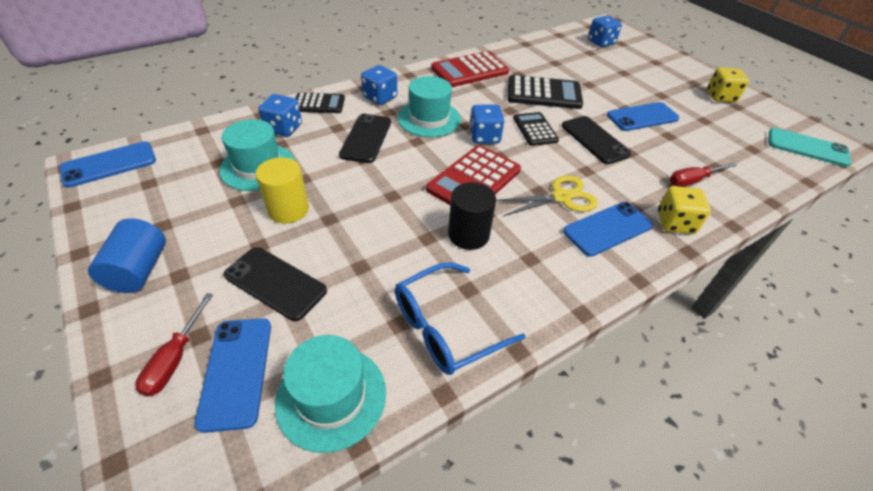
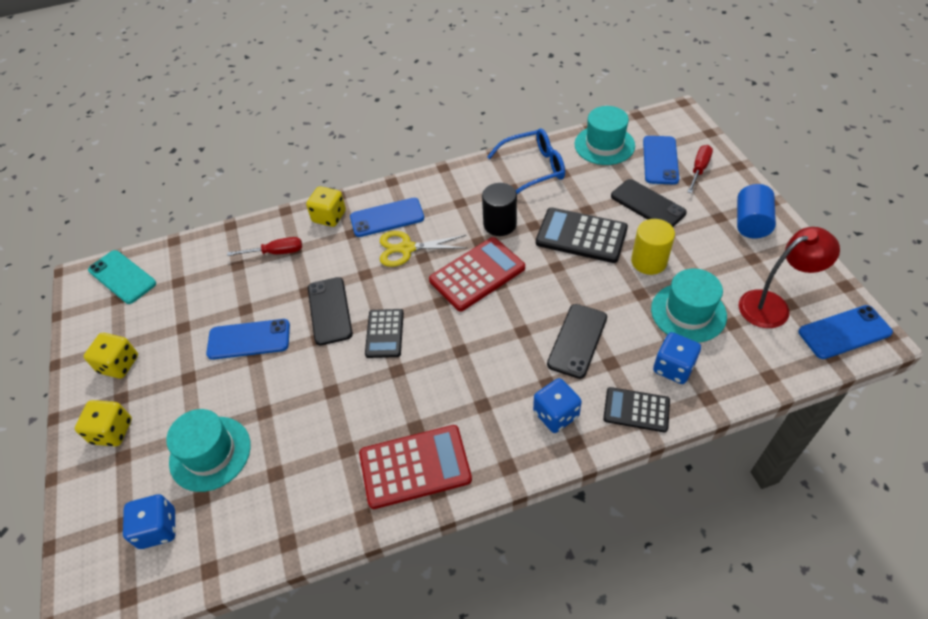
camera: 160 degrees left, 5 degrees up
turquoise hat [398,76,461,137] -> turquoise hat moved to [166,409,251,492]
blue dice [469,105,505,144] -> none
black calculator [508,75,583,109] -> black calculator moved to [536,207,628,263]
none -> yellow dice [75,400,132,447]
none -> red lamp [739,227,840,328]

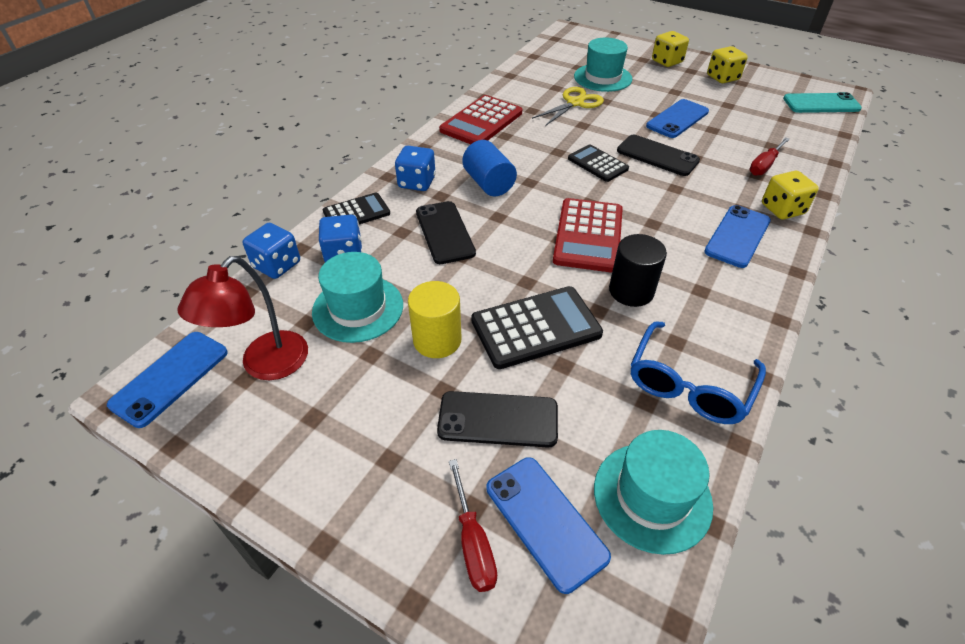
camera: 135 degrees right, 5 degrees down
blue dice [123,494,175,549] -> blue dice moved to [243,223,300,279]
yellow scissors [380,231,467,267] -> yellow scissors moved to [532,87,604,126]
blue cylinder [737,184,776,238] -> blue cylinder moved to [462,140,517,197]

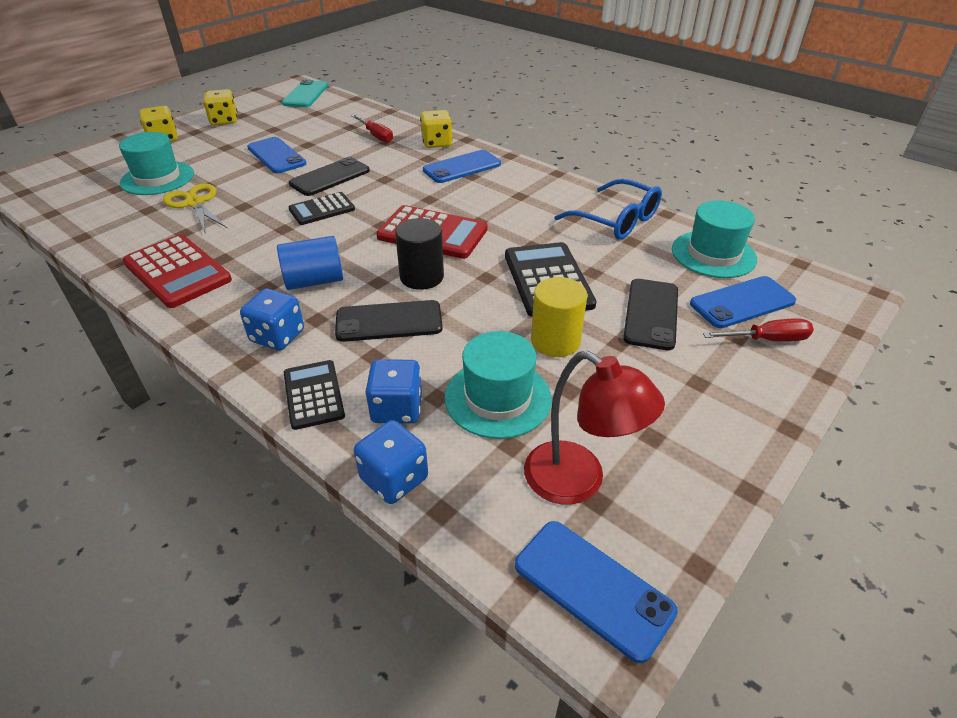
camera: 80 degrees left, 5 degrees down
black cylinder [609,234,667,307] -> black cylinder moved to [395,218,444,290]
blue phone [704,205,771,268] -> blue phone turned 75 degrees counterclockwise [423,150,501,183]

